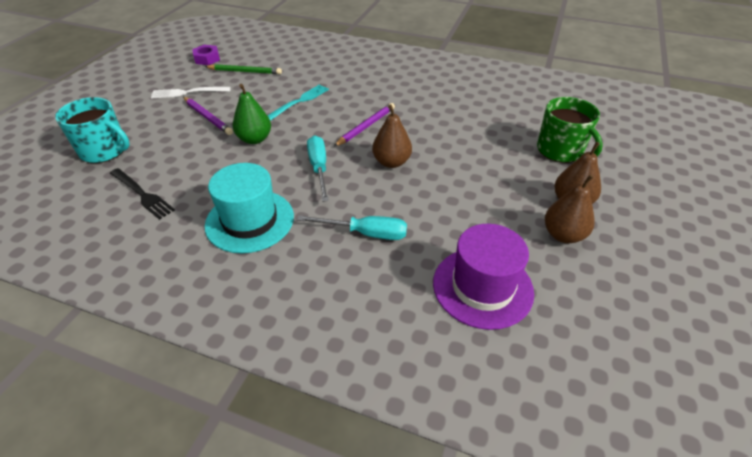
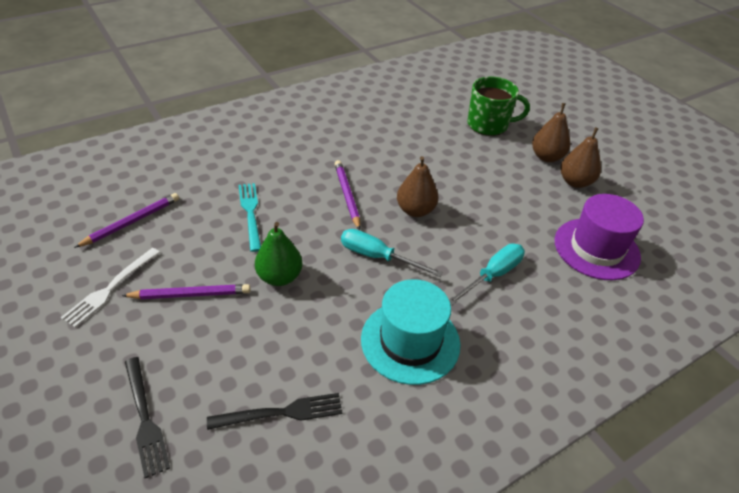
camera: 55 degrees left, 0 degrees up
turquoise mug [55,97,130,163] -> black fork [125,357,170,478]
purple nut [192,45,220,65] -> none
green pencil [204,64,282,74] -> purple pencil [74,193,179,248]

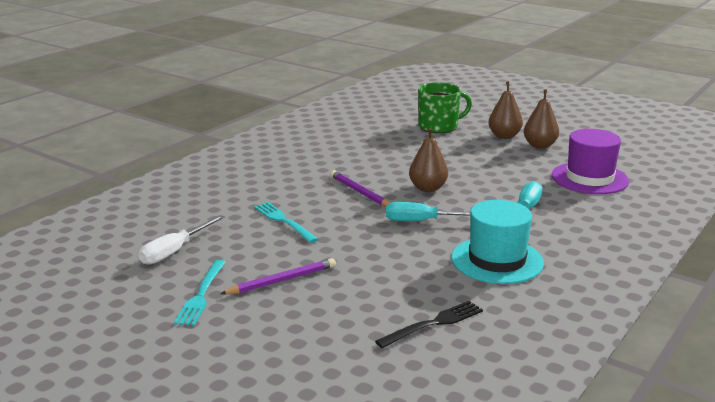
camera: 20 degrees left, 20 degrees down
white fork [60,248,160,328] -> turquoise fork [174,260,226,326]
purple pencil [74,193,179,248] -> white screwdriver [139,215,225,265]
black fork [125,357,170,478] -> none
green pear [255,222,303,286] -> none

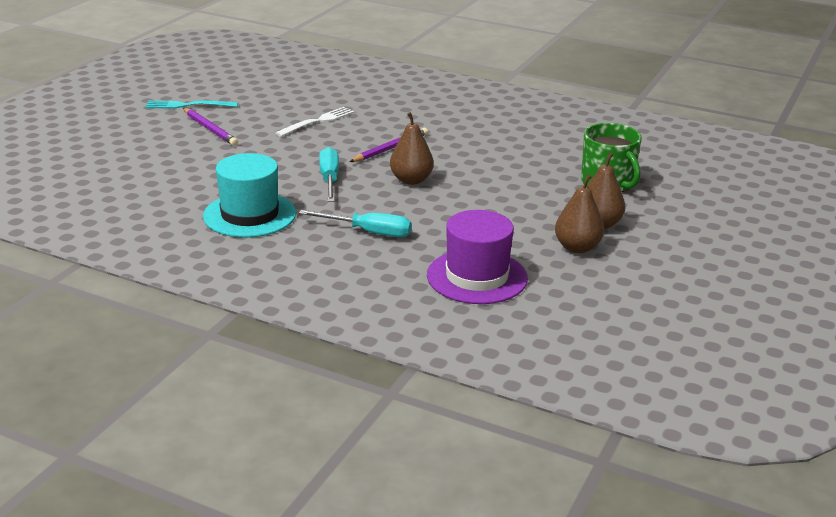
camera: 80 degrees right, 5 degrees up
white screwdriver [139,215,225,265] -> none
turquoise fork [254,202,318,243] -> white fork [275,107,354,136]
black fork [375,301,483,348] -> none

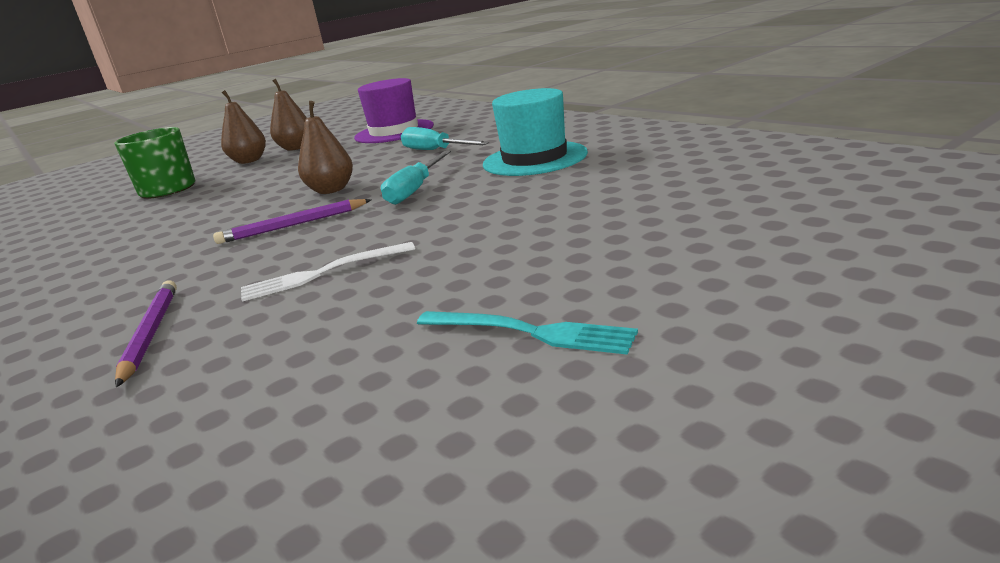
camera: 150 degrees left, 5 degrees down
purple pencil [183,108,238,146] -> purple pencil moved to [115,281,177,387]

